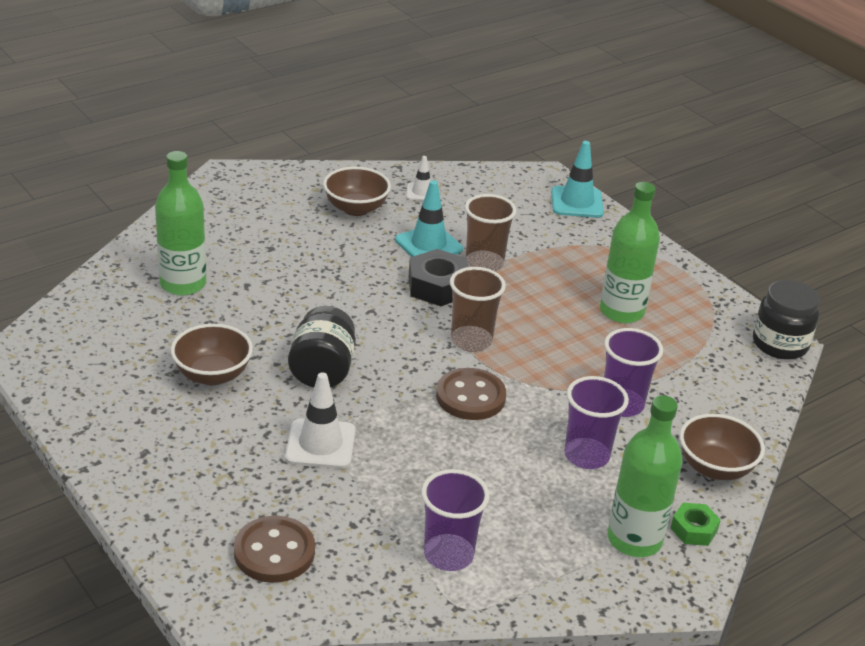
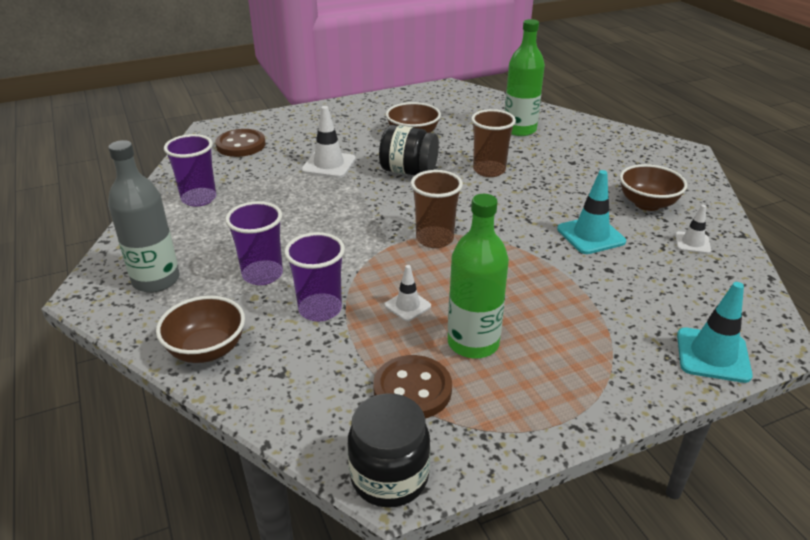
camera: 105 degrees right, 0 degrees up
black nut [409,249,468,306] -> none
brown button [436,368,506,420] -> brown button moved to [373,355,452,419]
brown cup [465,194,516,271] -> brown cup moved to [471,109,516,177]
green bottle [608,395,682,557] -> grey bottle [108,140,180,293]
green nut [671,503,721,546] -> none
none -> white traffic cone [385,265,431,321]

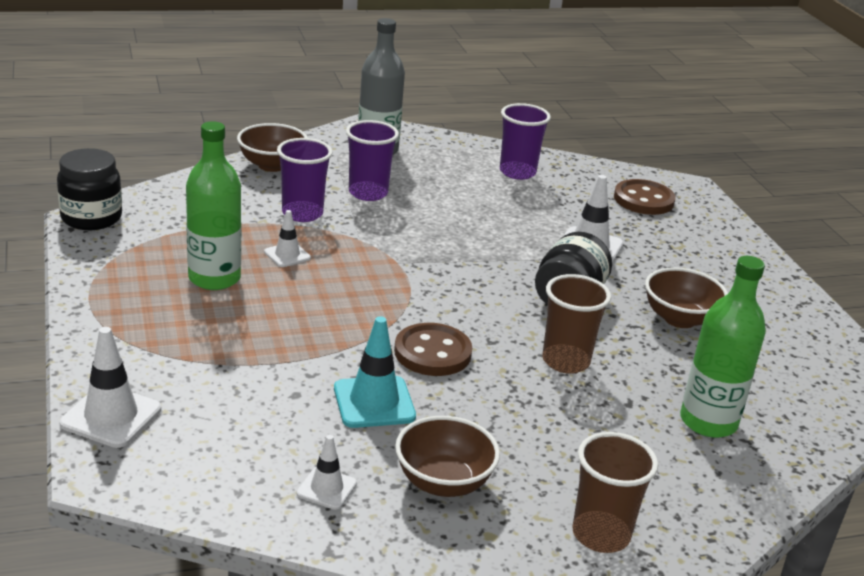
camera: 95 degrees right, 5 degrees down
brown button [373,355,452,419] -> brown button moved to [394,323,472,376]
brown cup [410,170,463,248] -> brown cup moved to [572,432,658,553]
turquoise traffic cone [677,282,753,383] -> white traffic cone [59,327,161,448]

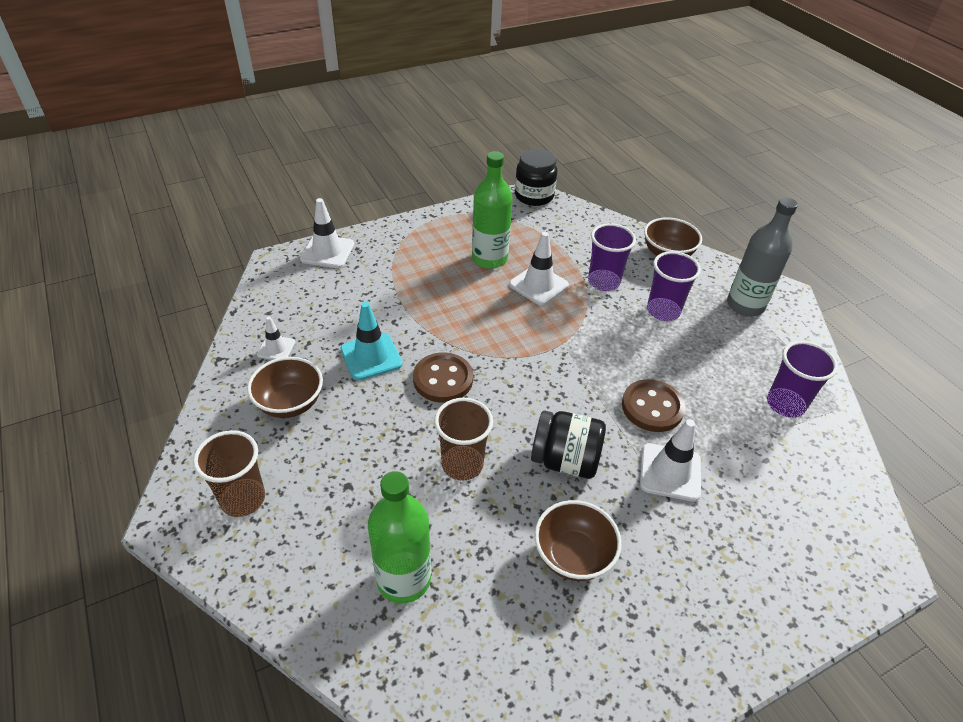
camera: 80 degrees right, 15 degrees up
white traffic cone [264,210,311,267] -> white traffic cone [509,232,569,305], size x1.67
brown button [614,179,676,215] -> brown button moved to [622,379,685,432]

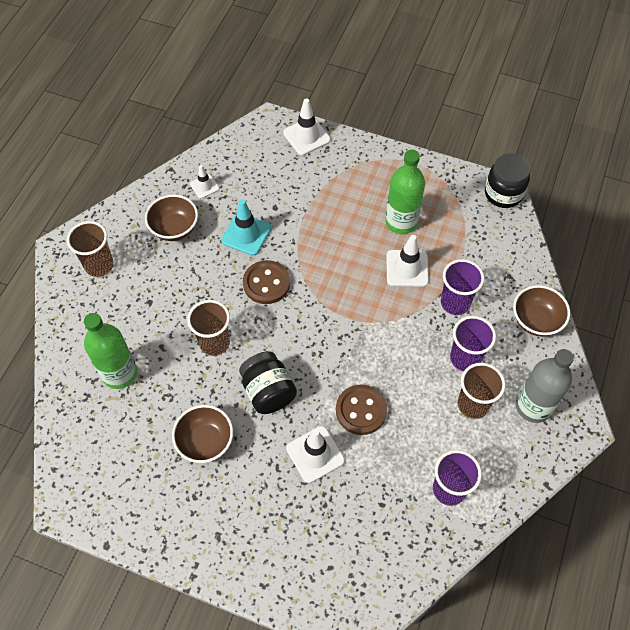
camera: 50 degrees right, 15 degrees up
none -> brown cup [458,363,505,419]

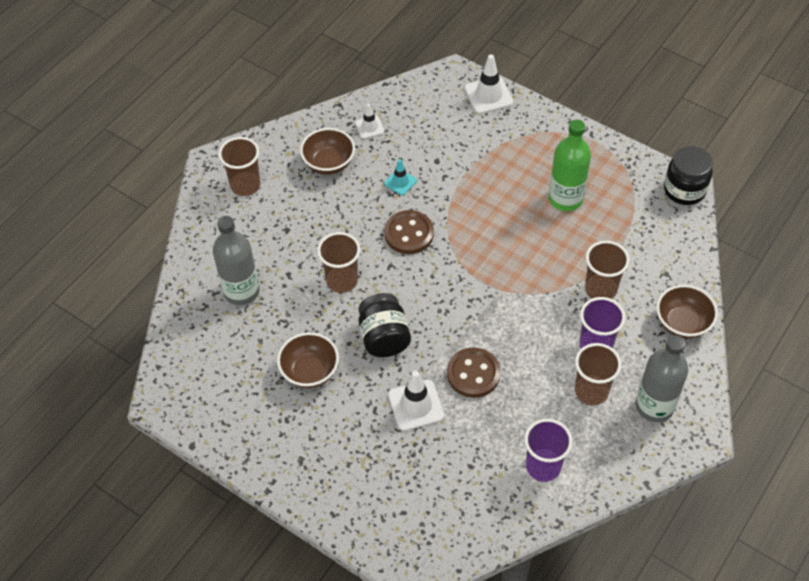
camera: 15 degrees right, 5 degrees down
green bottle [84,313,137,389] -> grey bottle [213,216,260,305]
turquoise traffic cone [221,199,271,256] -> turquoise traffic cone [384,159,417,195], size x0.60
white traffic cone [386,235,429,287] -> none
purple cup [441,259,484,315] -> brown cup [585,241,630,299]

